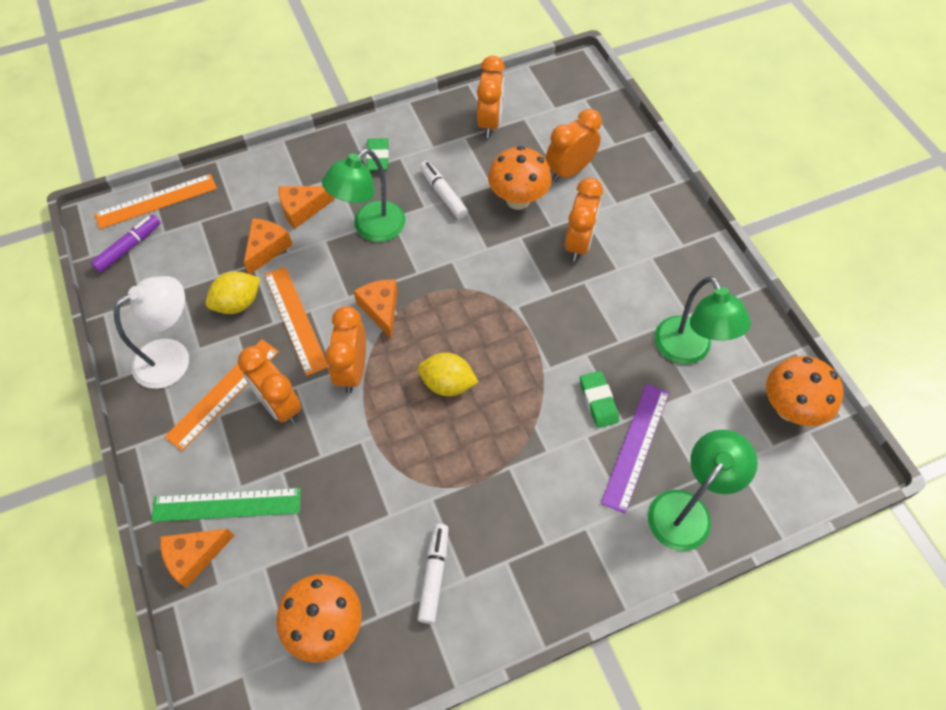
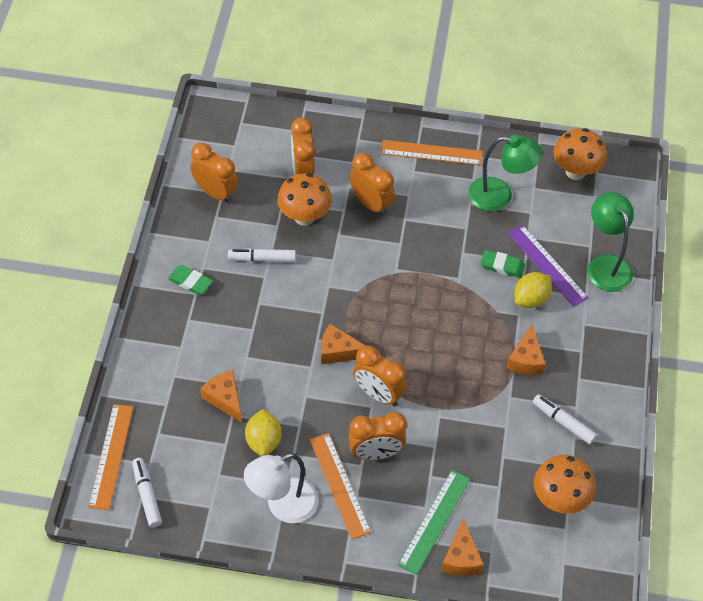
camera: 60 degrees left, 5 degrees down
purple marker [90,215,161,273] -> white marker [132,458,162,528]
white lamp [114,276,189,389] -> white lamp turned 120 degrees counterclockwise [244,453,318,523]
orange ruler [264,267,328,376] -> orange ruler moved to [381,140,483,165]
orange cheese [279,186,335,229] -> orange cheese moved to [506,324,546,375]
green lamp [322,149,406,242] -> none
yellow lemon [418,353,478,396] -> yellow lemon moved to [514,272,552,308]

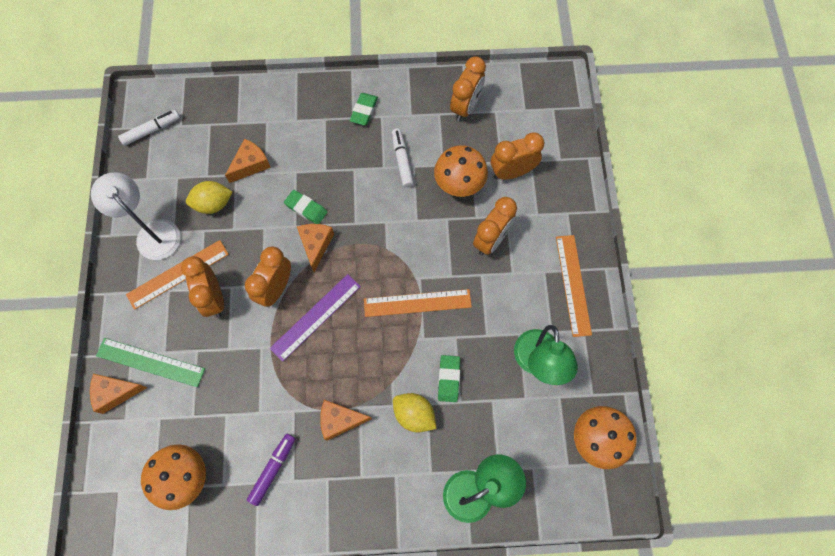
camera: 80 degrees right, 15 degrees up
orange ruler [88,404,133,510] -> orange ruler moved to [364,289,472,317]
purple ruler [508,225,589,307] -> purple ruler moved to [270,274,361,362]
white marker [533,394,597,444] -> purple marker [247,434,295,506]
none -> green eraser [284,190,327,224]

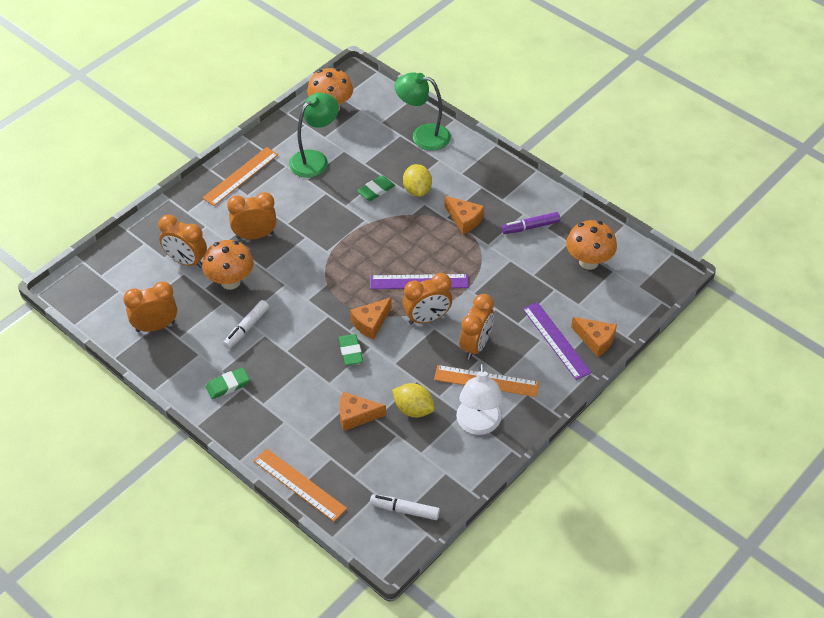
camera: 135 degrees left, 20 degrees down
green ruler [96,338,205,387] -> purple ruler [523,302,592,380]
orange ruler [364,289,472,317] -> orange ruler moved to [254,448,347,522]

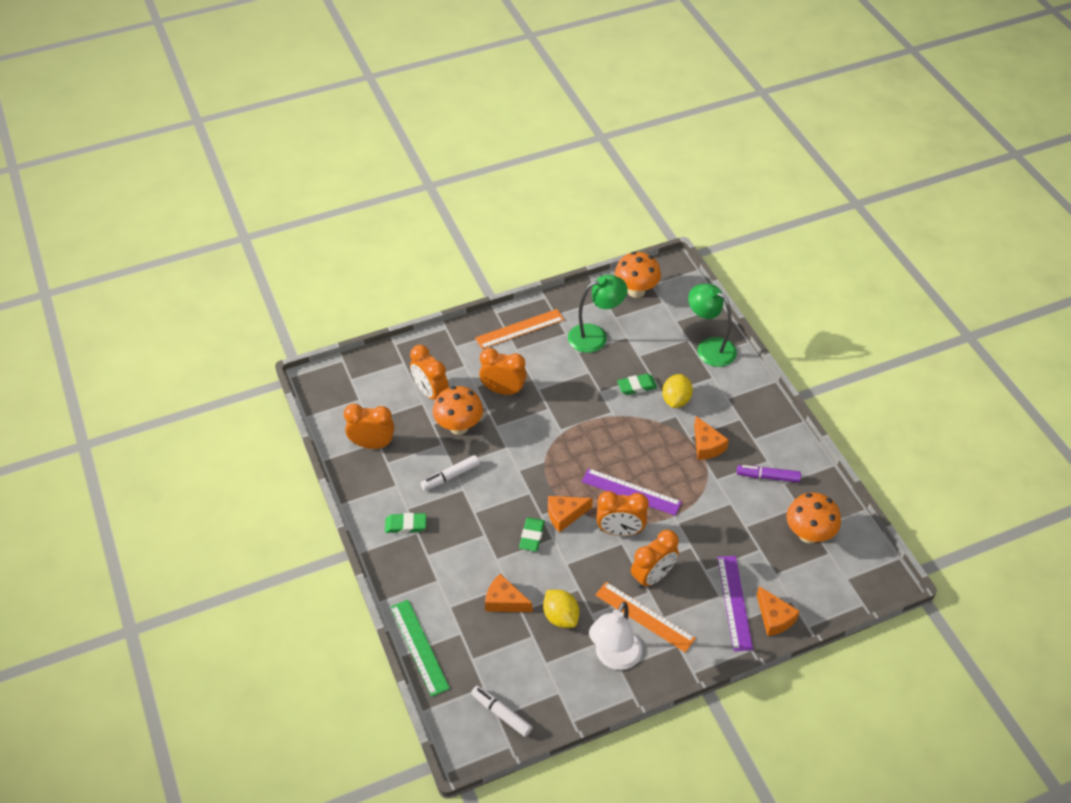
camera: 25 degrees right, 0 degrees up
orange ruler [254,448,347,522] -> green ruler [391,600,450,697]

